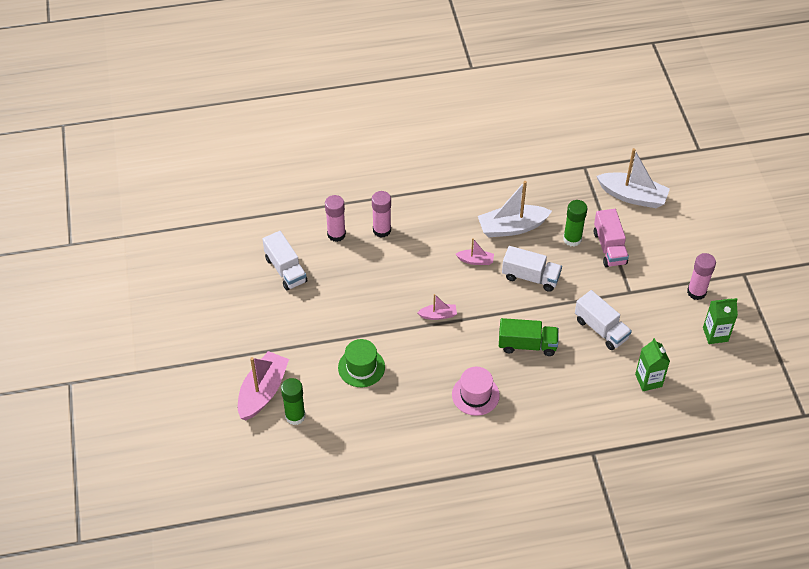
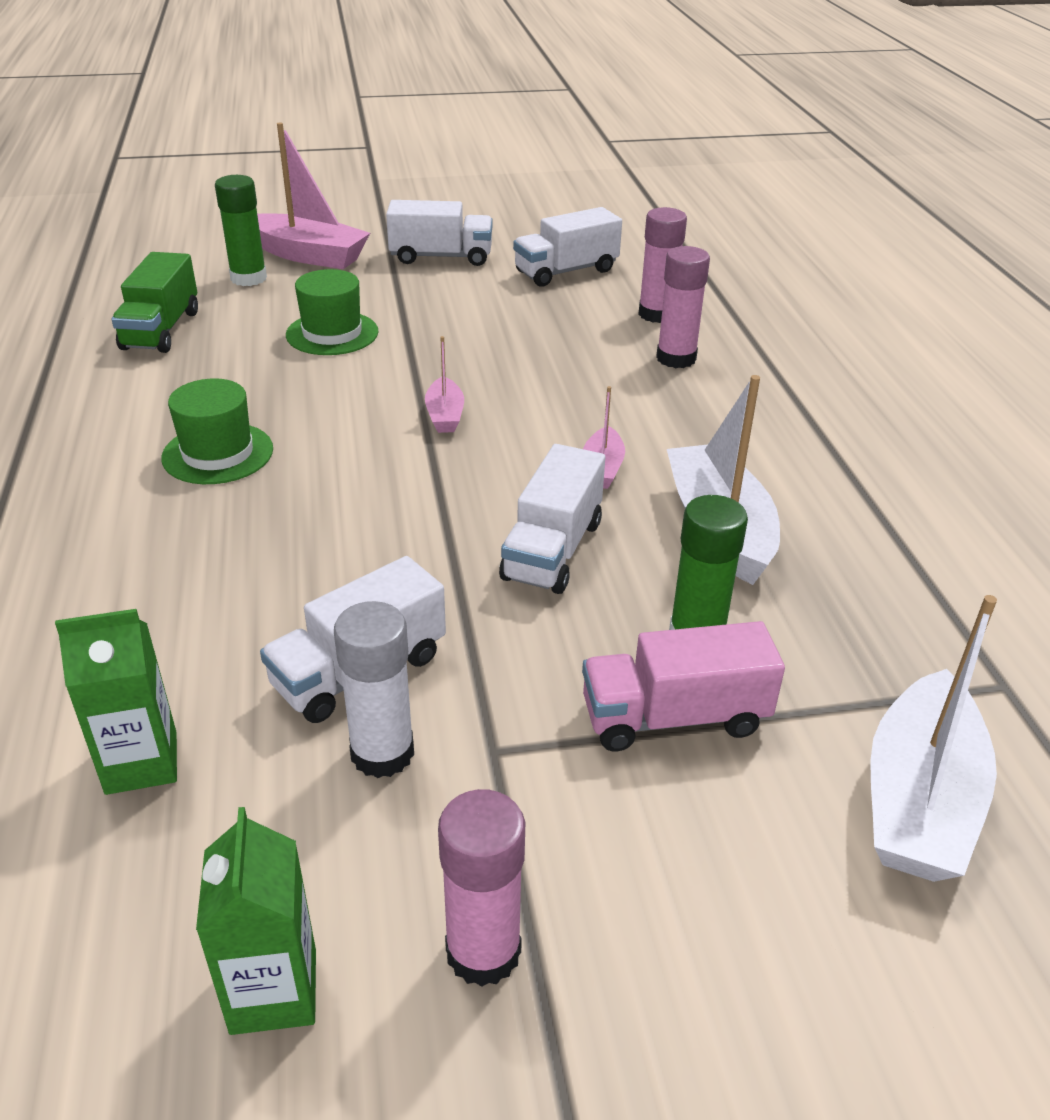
camera: 90 degrees right, 15 degrees down
pink hat [452,367,500,416] -> green hat [161,378,273,484]
green truck [499,318,559,356] -> green truck moved to [111,252,198,353]
none -> white glue stick [334,601,414,778]
none -> white truck [386,200,493,266]

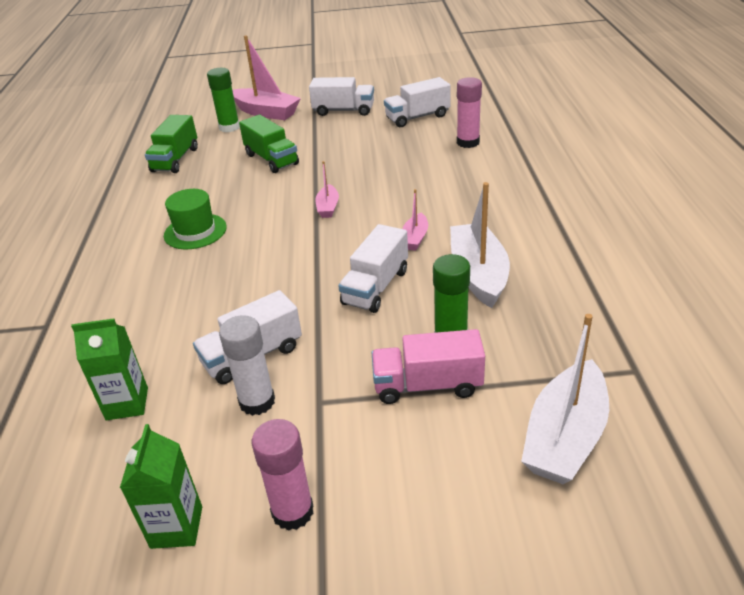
camera: 10 degrees right, 0 degrees up
green hat [286,269,378,355] -> green truck [239,115,299,173]
pink glue stick [656,246,710,368] -> none

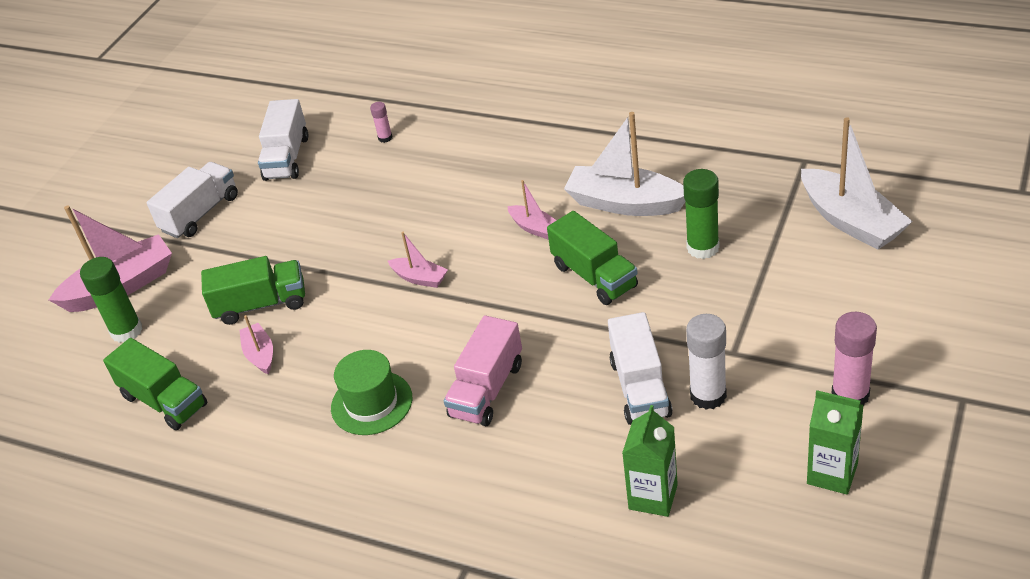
camera: 60 degrees left, 5 degrees up
white truck [338,224,408,313] -> green truck [547,211,638,305]
pink truck [371,329,485,404] -> pink truck moved to [444,315,522,426]
pink glue stick [457,77,482,148] -> pink glue stick [370,102,392,143], size x0.52
none -> pink boat [239,315,273,374]

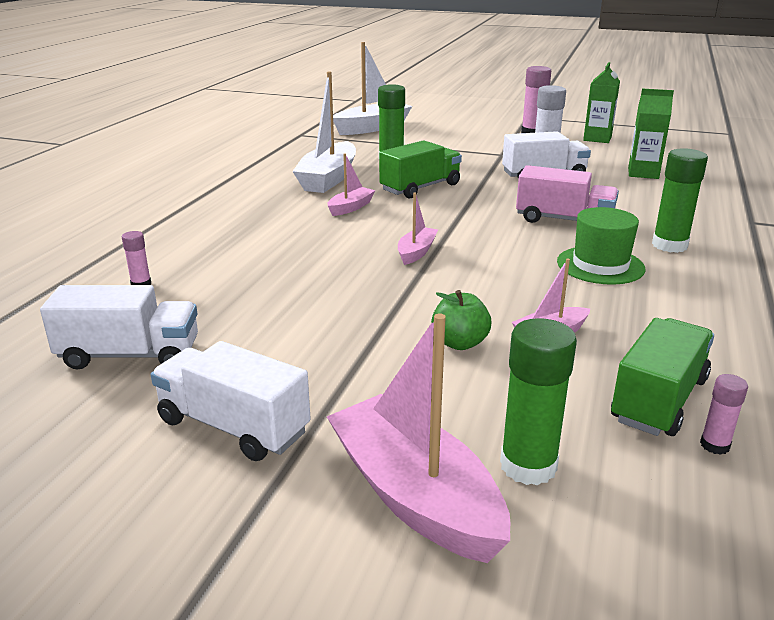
camera: 100 degrees left, 15 degrees down
green truck [201,256,305,325] -> green apple [431,290,491,350]
none -> green glue stick [652,148,708,253]
none -> pink glue stick [700,374,748,455]

